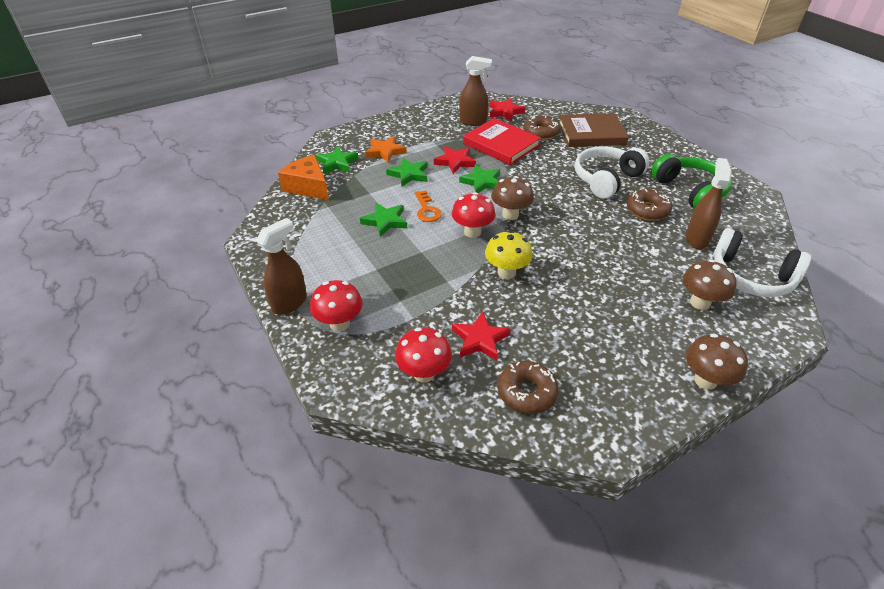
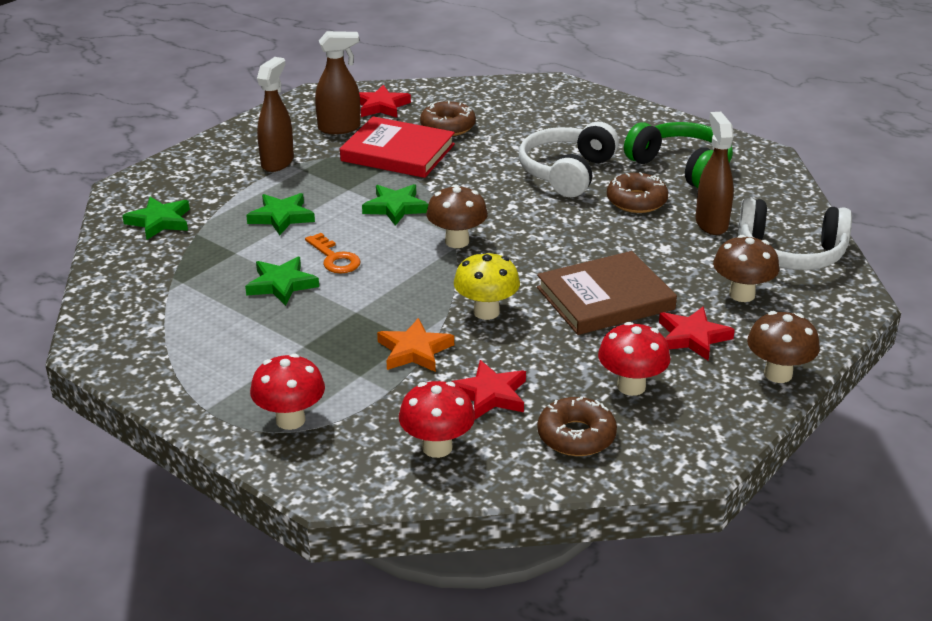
camera: 20 degrees left, 10 degrees down
brown spray bottle [256,218,307,315] -> brown spray bottle moved to [257,57,294,172]
orange cheese [278,155,329,200] -> none
orange star [365,136,407,163] -> orange star moved to [377,318,454,372]
red star [434,146,476,174] -> red star moved to [659,307,735,361]
red mushroom [452,192,495,238] -> red mushroom moved to [598,322,671,396]
brown book [558,113,629,147] -> brown book moved to [537,251,677,335]

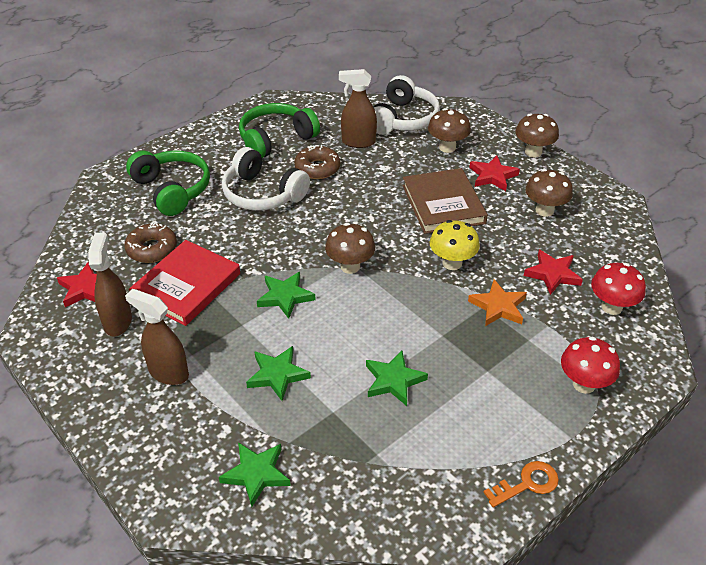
camera: 80 degrees left, 10 degrees up
orange key [305,233,361,273] -> orange key moved to [483,461,559,508]
brown donut [537,397,617,456] -> none
red mushroom [598,322,671,396] -> brown mushroom [525,169,573,217]
none -> green headphones [126,151,210,216]

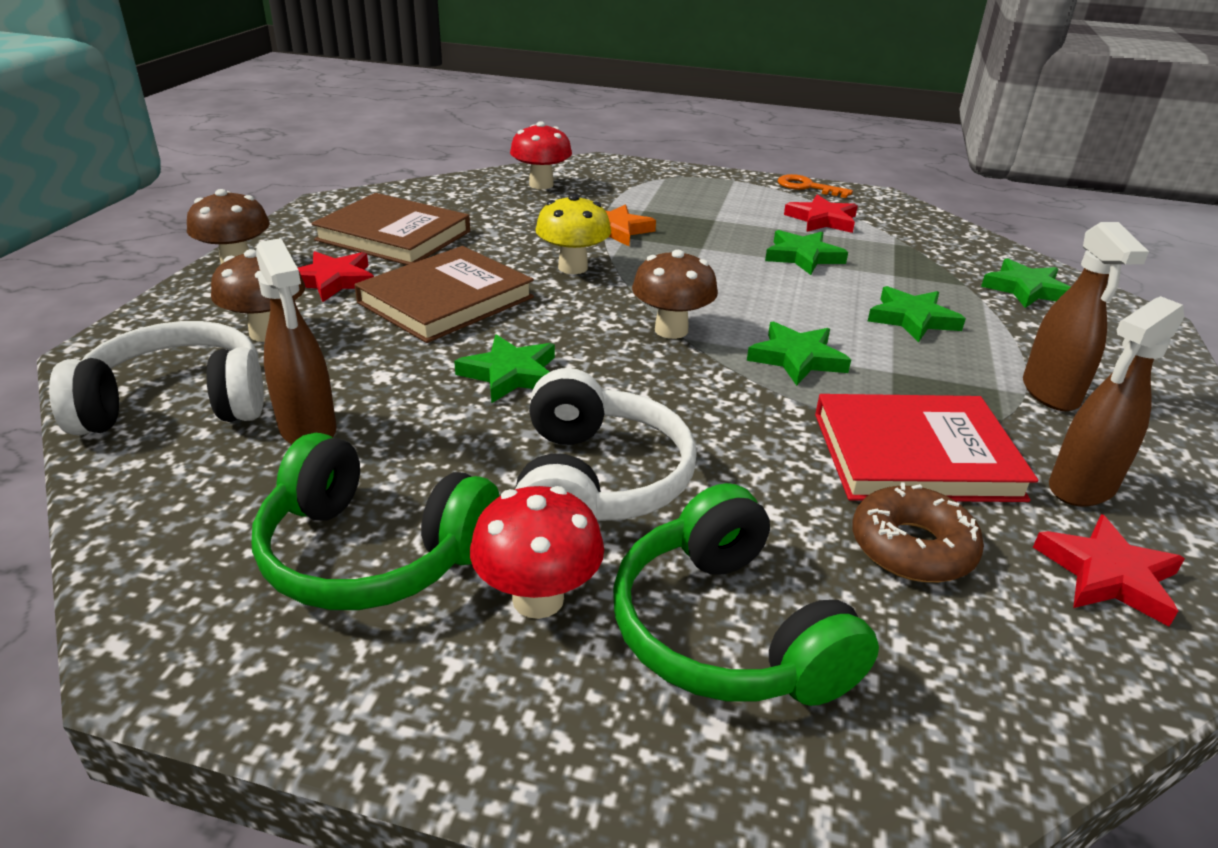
camera: 125 degrees left, 10 degrees down
green headphones [126,151,210,216] -> green headphones turned 45 degrees counterclockwise [613,483,879,706]
brown donut [294,145,340,179] -> none
red star [524,250,583,295] -> red star moved to [784,194,858,233]
brown mushroom [525,169,573,217] -> brown book [311,193,470,265]
red mushroom [561,337,620,394] -> red mushroom moved to [470,486,604,619]
none -> green star [454,334,555,404]

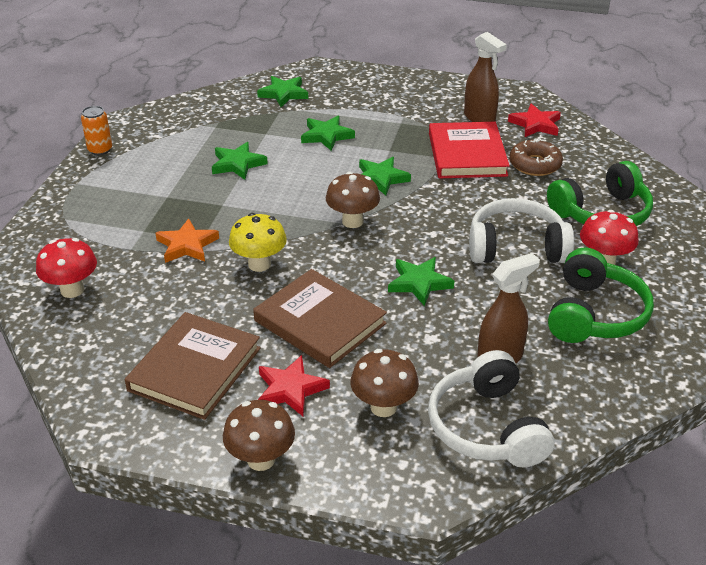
camera: 90 degrees left, 5 degrees up
orange key [778,174,853,198] -> orange can [81,106,112,155]
red star [784,194,858,233] -> none
brown spray bottle [1023,222,1149,411] -> none

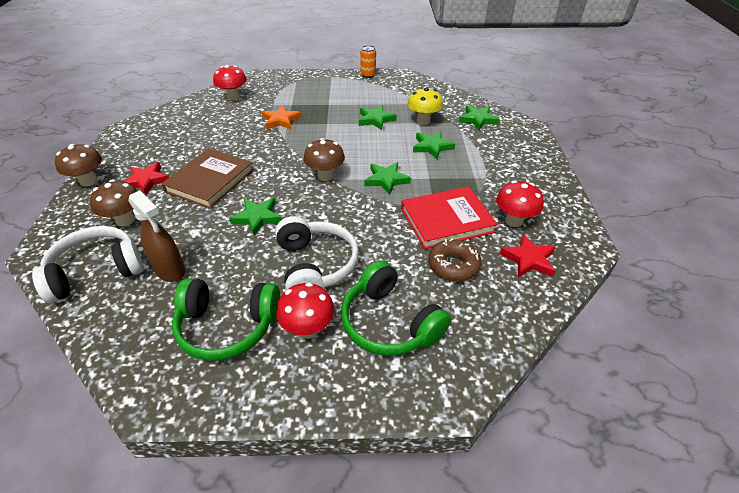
camera: 75 degrees right, 5 degrees up
brown book [125,312,261,420] -> none
yellow mushroom [229,213,287,272] -> yellow mushroom moved to [407,87,443,125]
brown spray bottle [464,32,507,122] -> red mushroom [496,181,544,227]

